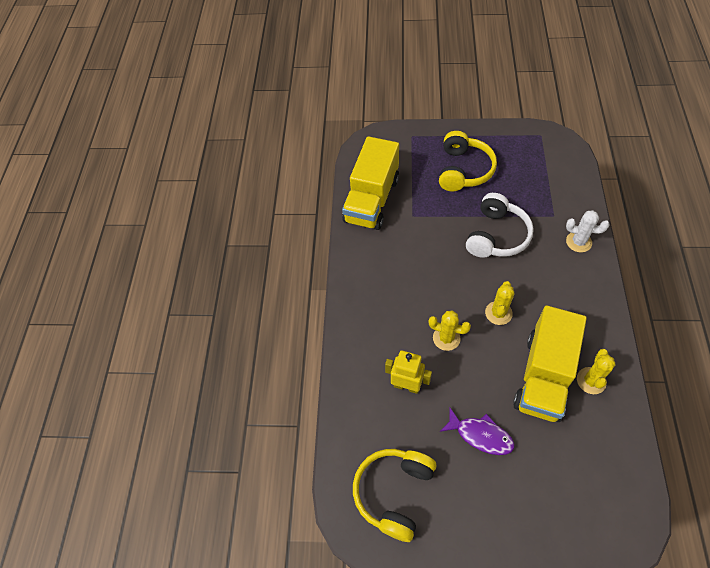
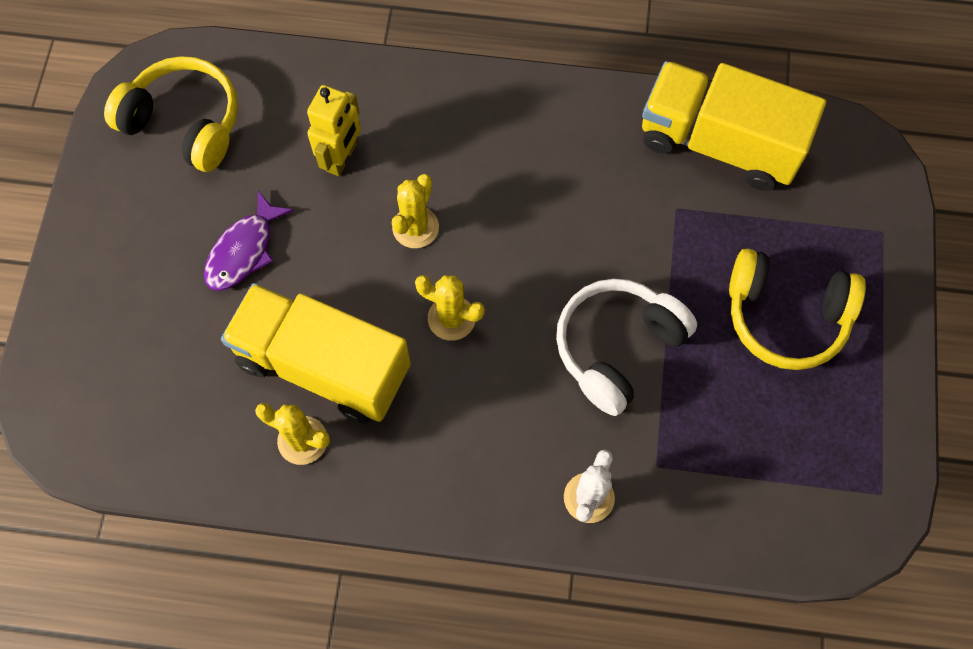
camera: 90 degrees right, 10 degrees up
white headphones [466,193,534,258] -> white headphones turned 105 degrees clockwise [556,279,697,416]

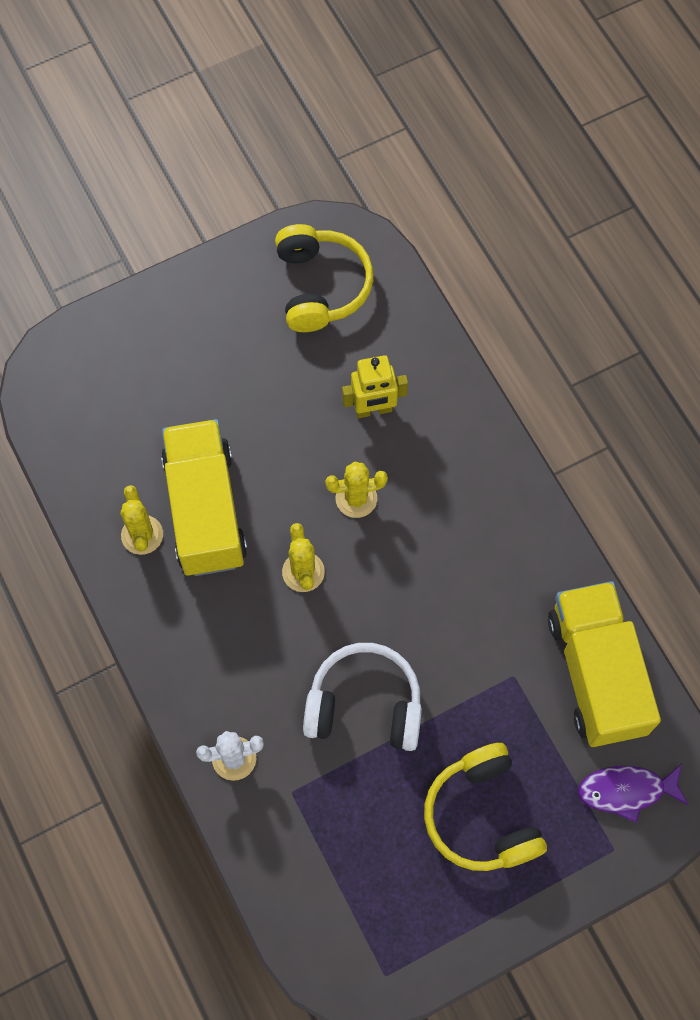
camera: 55 degrees right, 0 degrees up
purple fish [204,191,294,291] -> purple fish moved to [578,764,688,823]

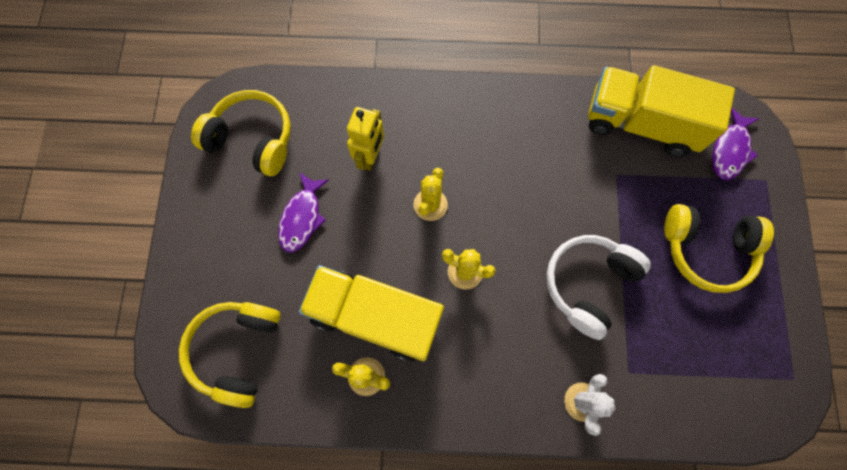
camera: 60 degrees left, 5 degrees up
none -> yellow headphones [179,302,281,408]
none -> purple fish [278,172,329,253]

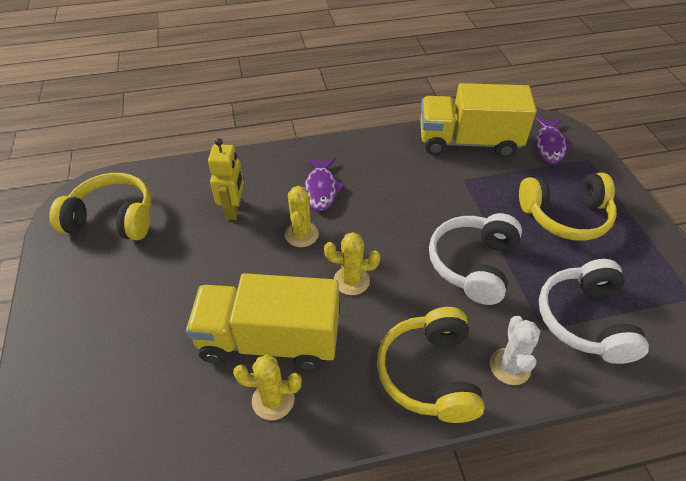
camera: 15 degrees left, 25 degrees down
yellow headphones [179,302,281,408] -> yellow headphones moved to [377,307,485,423]
purple fish [278,172,329,253] -> purple fish moved to [304,158,344,212]
none -> white headphones [539,259,649,364]

